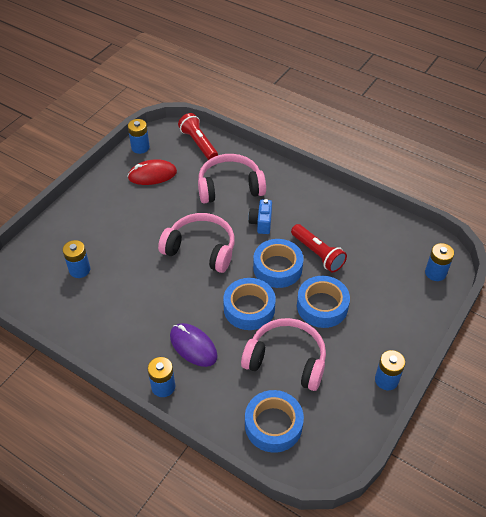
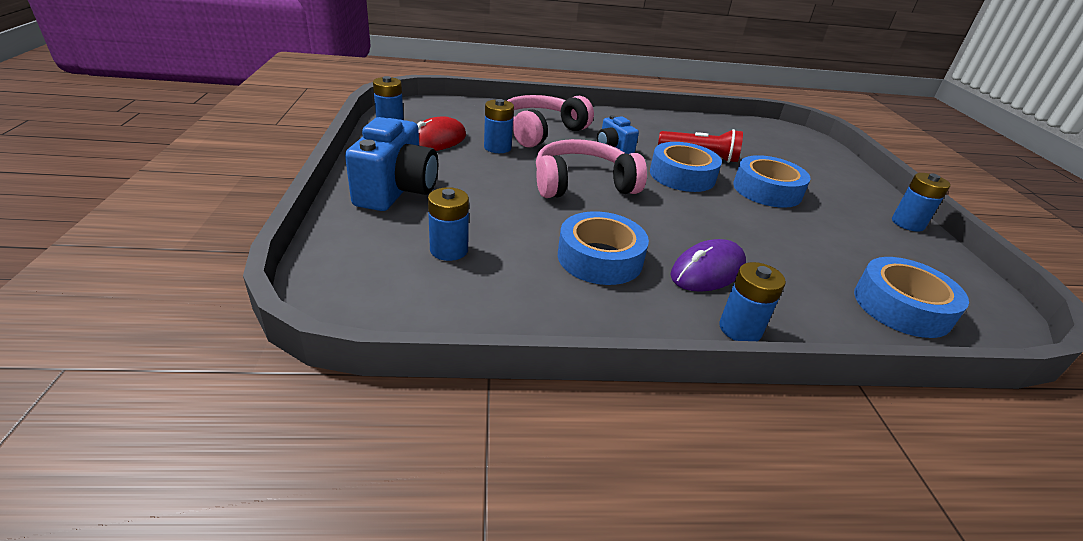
camera: 40 degrees left, 15 degrees down
purple mouse [170,323,218,367] -> purple mouse turned 45 degrees counterclockwise [670,239,746,292]
red flashlight [178,113,218,160] -> none
blue tape [223,278,276,330] -> blue tape moved to [558,212,649,285]
pink headphones [241,318,326,391] -> none
blue battery [425,243,454,281] -> blue battery moved to [484,99,514,153]
none -> blue camera [345,117,438,211]

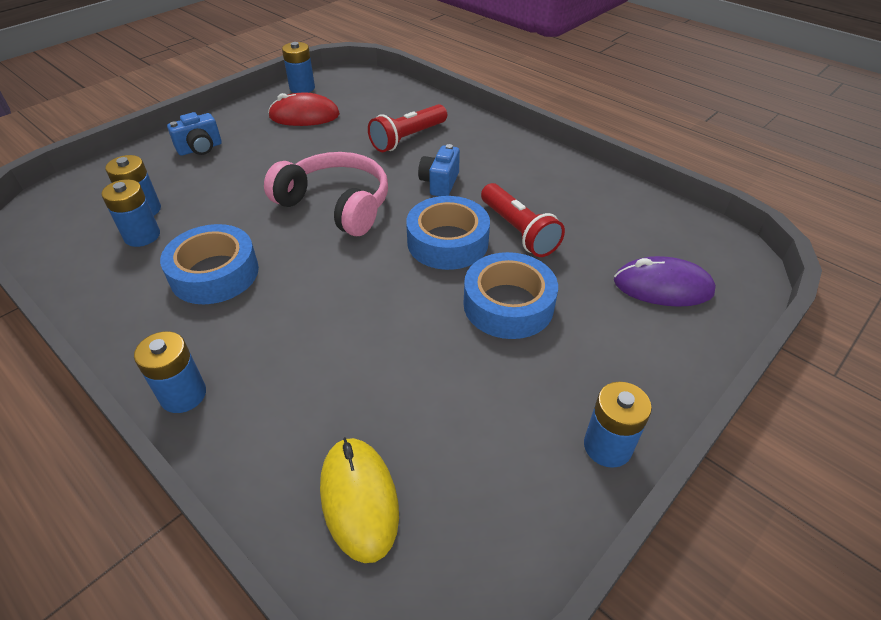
camera: 50 degrees right, 10 degrees up
blue camera [345,117,438,211] -> blue camera [167,112,222,156], size x0.55
blue battery [484,99,514,153] -> blue battery moved to [101,179,160,247]
pink headphones [507,95,594,148] -> red flashlight [368,104,447,152]
purple mouse [670,239,746,292] -> purple mouse moved to [614,256,716,307]
blue tape [854,257,969,338] -> yellow mouse [320,437,399,563]

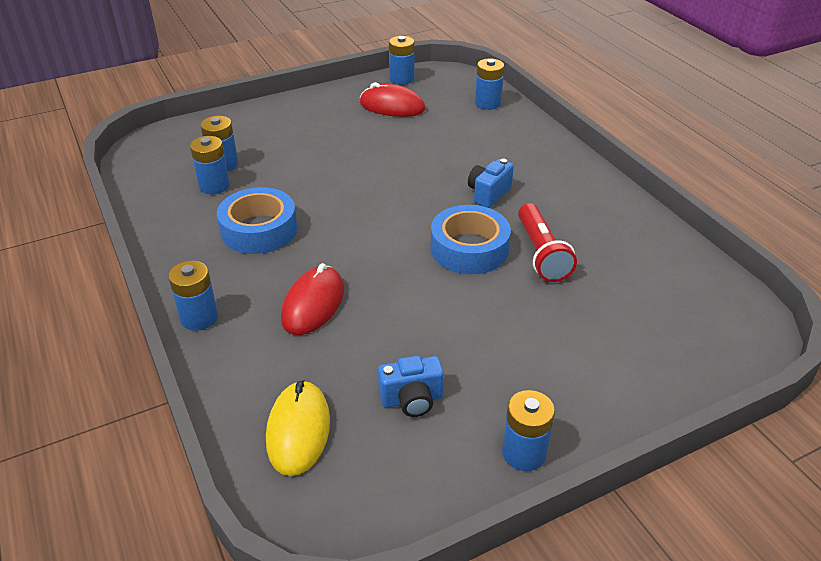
camera: 20 degrees right, 5 degrees down
blue camera [167,112,222,156] -> blue camera moved to [378,356,444,417]
pink headphones [264,152,388,236] -> none
red flashlight [368,104,447,152] -> none
blue tape [463,252,558,339] -> none
purple mouse [614,256,716,307] -> none
none -> red mouse [281,263,344,335]
none -> blue battery [475,59,504,110]

